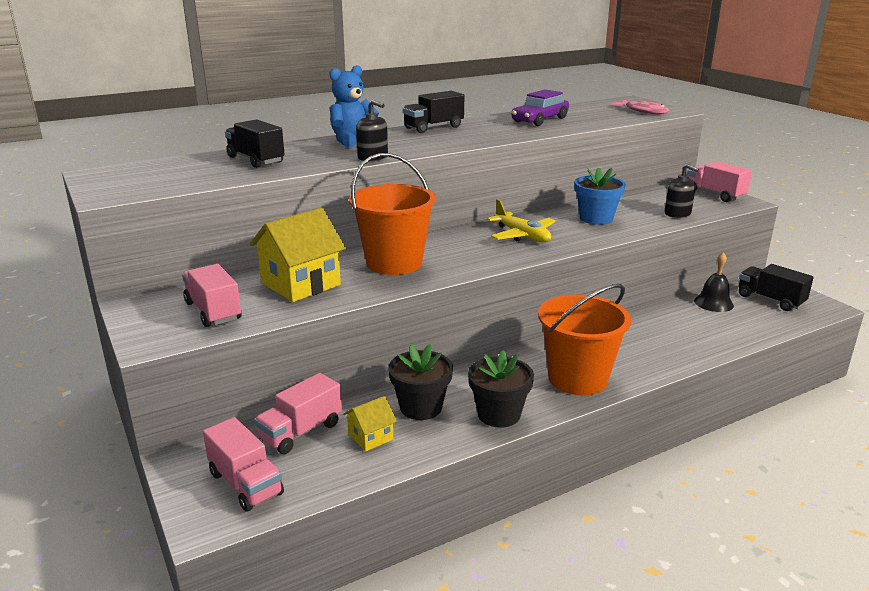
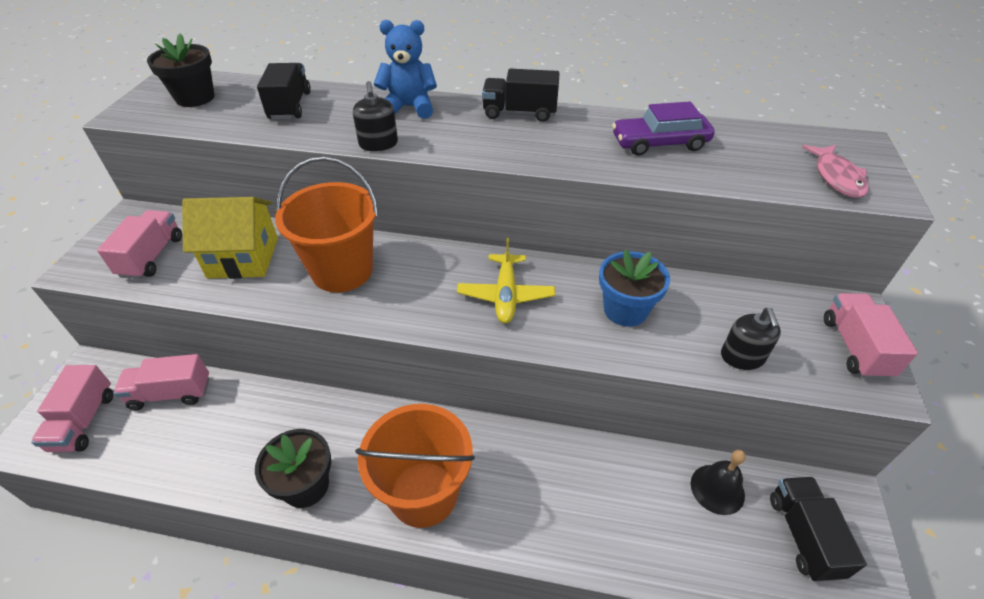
camera: 40 degrees right, 20 degrees up
yellow house [343,396,397,452] -> none
black flower pot [388,344,453,420] -> black flower pot moved to [147,34,215,107]

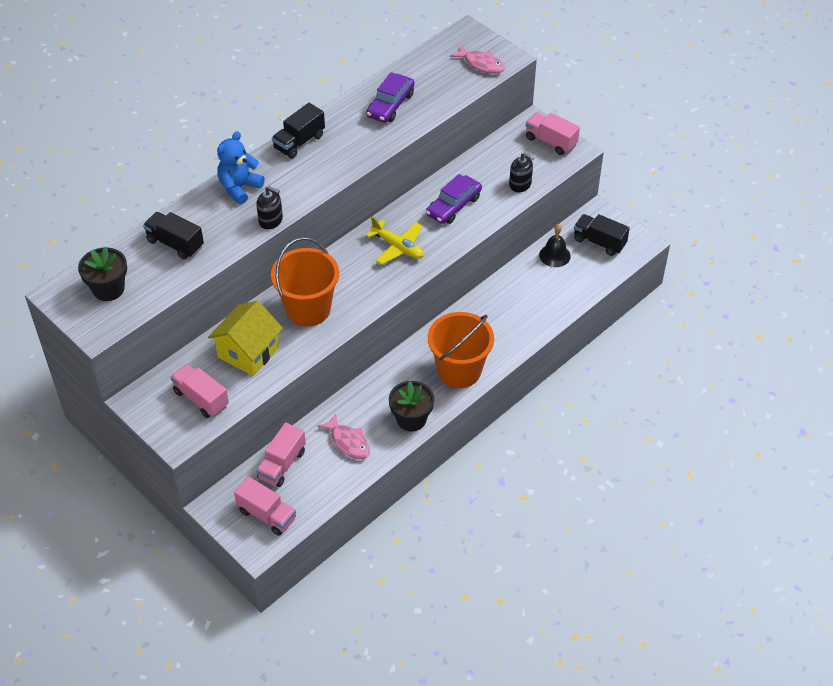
camera: 55 degrees left, 5 degrees up
blue flower pot [599,250,670,327] -> purple car [426,174,482,224]
none -> pink fish [317,413,370,459]

